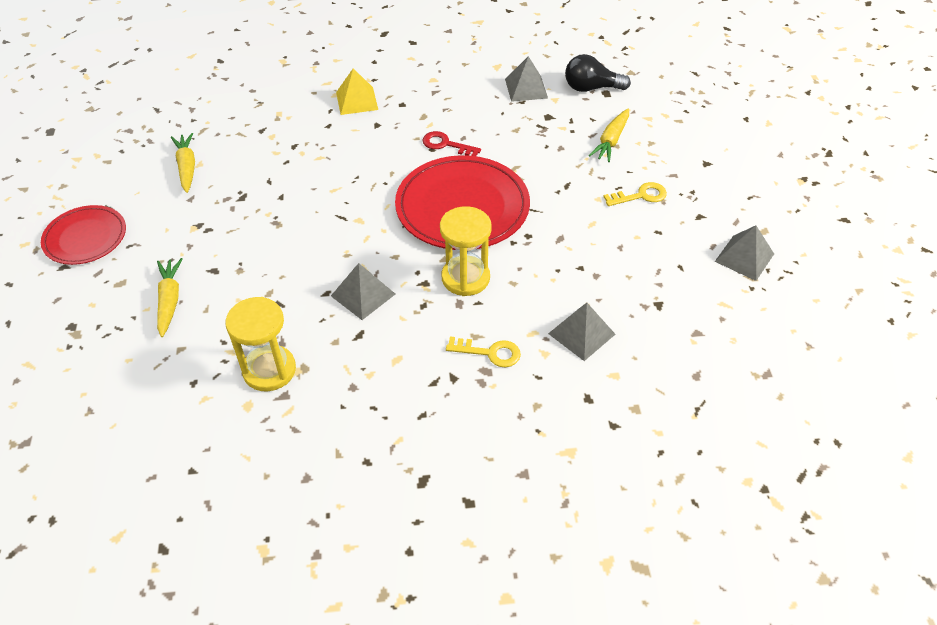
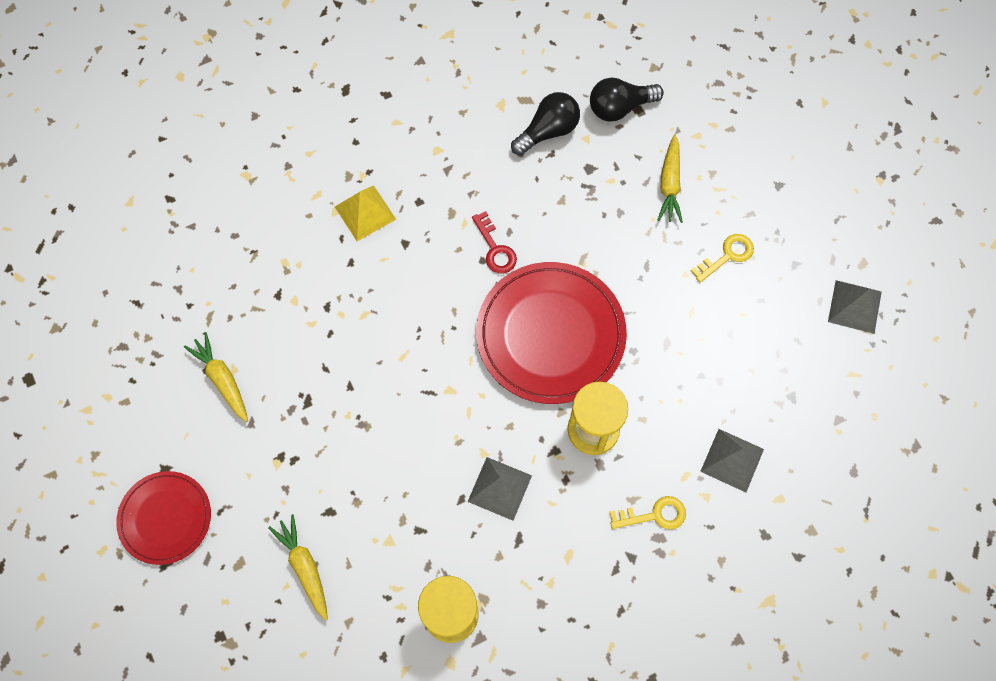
camera: 20 degrees left, 20 degrees up
red key [423,131,481,156] -> red key turned 120 degrees counterclockwise [472,211,517,273]
grey pyramid [505,56,548,102] -> black light bulb [511,92,580,155]

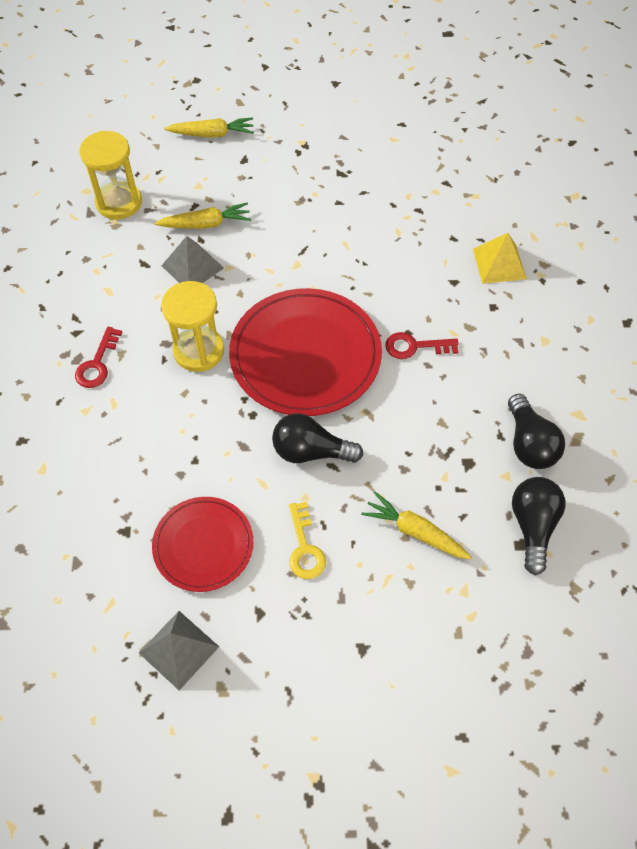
camera: 115 degrees right, 10 degrees down
red plate [116,471,211,565] -> red plate moved to [152,497,254,592]
yellow carrot [184,332,248,422] -> yellow carrot moved to [155,202,251,229]
yellow key [610,496,686,530] -> red key [75,327,122,388]
grey pyramid [700,429,764,492] -> none
none -> black light bulb [272,413,363,463]

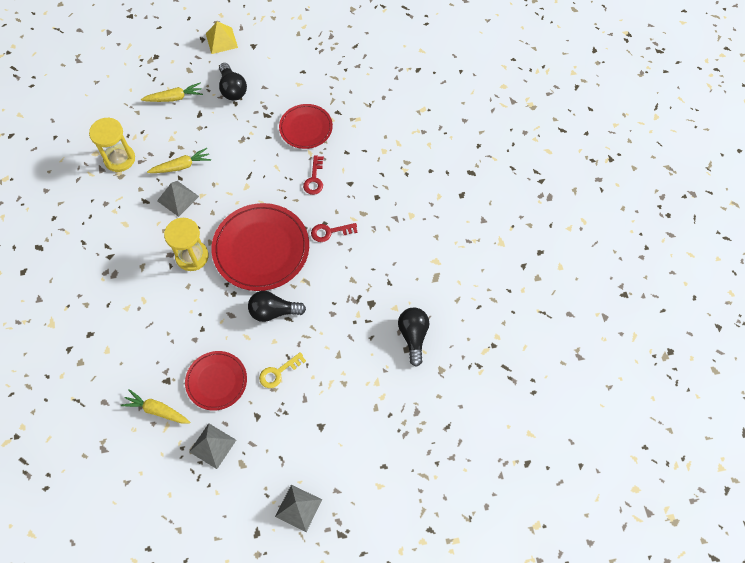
camera: 10 degrees left, 5 degrees up
red key [75,327,122,388] -> red key moved to [303,155,324,195]
yellow key [289,502,326,579] -> yellow key turned 75 degrees clockwise [259,352,306,388]
yellow carrot [361,491,472,559] -> yellow carrot moved to [121,389,190,423]
yellow pyramid [473,233,527,284] -> yellow pyramid moved to [206,21,238,54]
black light bulb [508,394,565,469] -> black light bulb moved to [219,63,247,100]
none -> grey pyramid [275,485,322,532]
none -> red plate [279,104,333,149]

